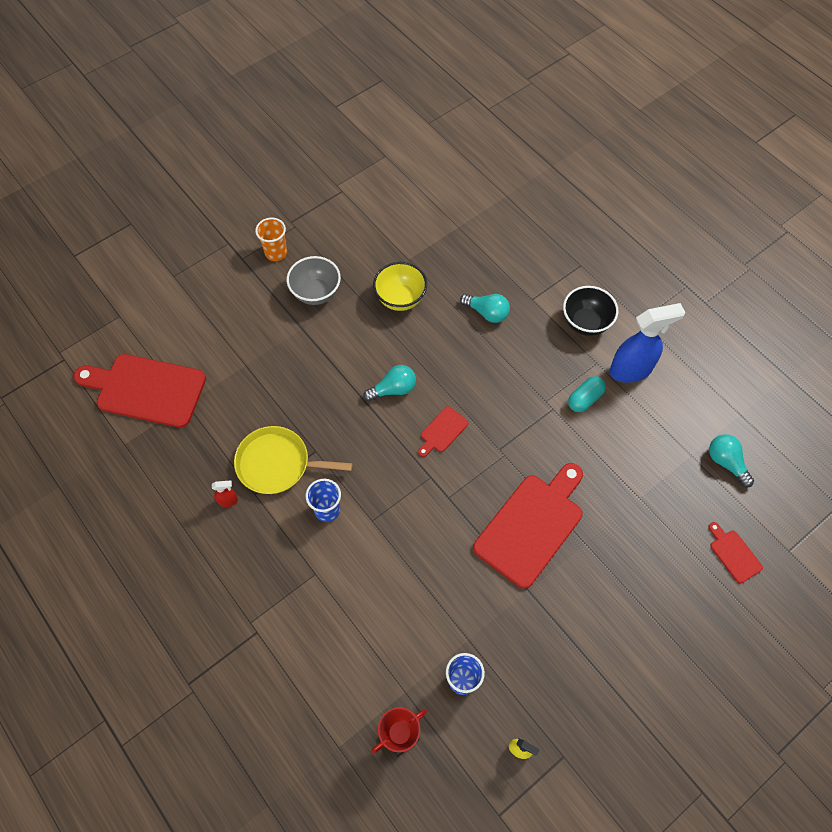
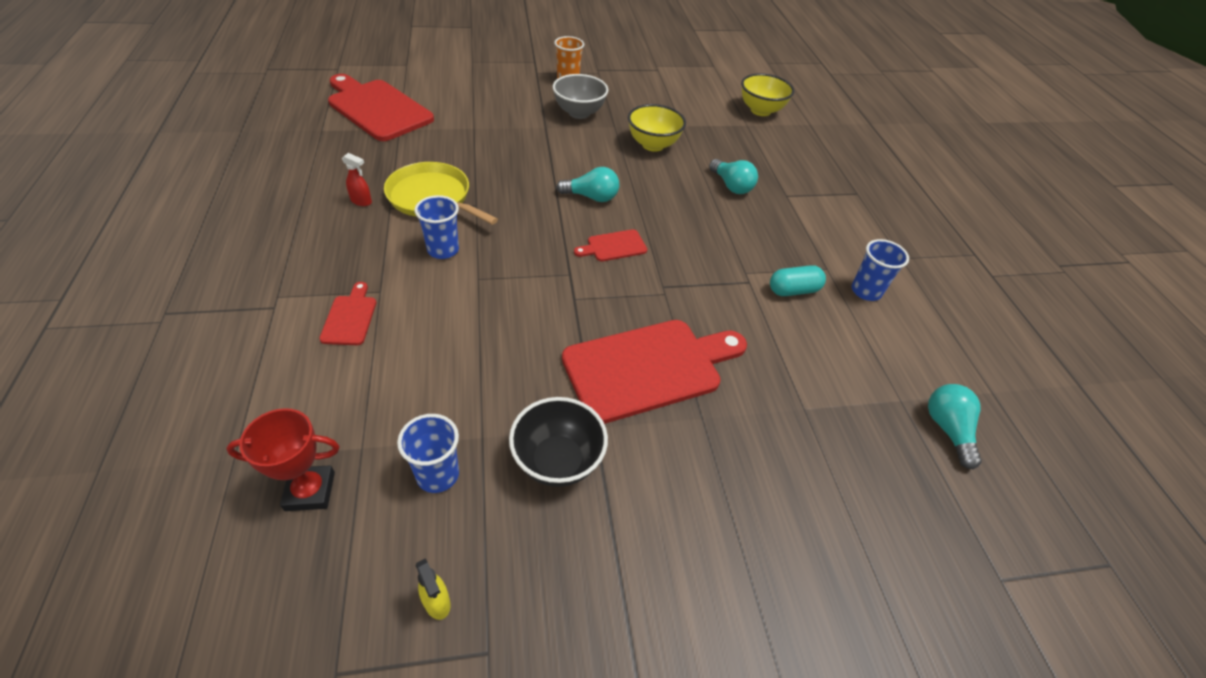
camera: 25 degrees right, 15 degrees down
black bowl [563,286,618,336] -> black bowl moved to [509,397,608,487]
blue spray bottle [610,303,685,383] -> blue cup [852,239,909,301]
red cutting board [708,522,763,583] -> red cutting board moved to [319,282,376,345]
none -> yellow bowl [741,73,794,116]

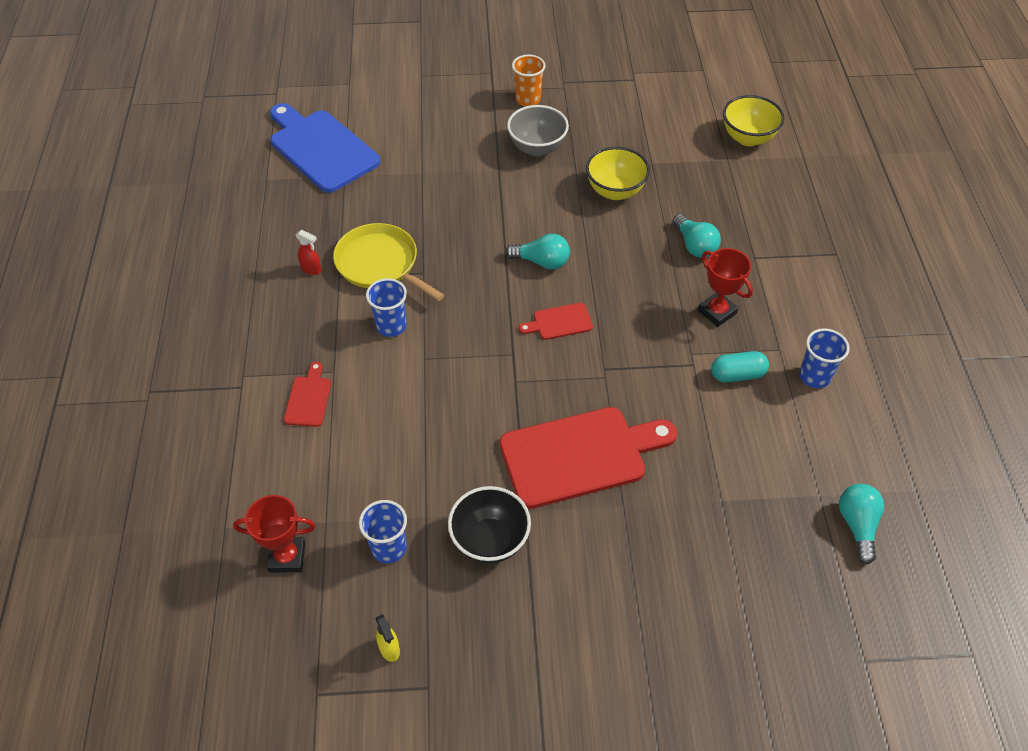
camera: 10 degrees right, 5 degrees up
red cutting board [328,74,434,141] -> blue cutting board [270,103,380,193]
none -> red trophy [698,248,753,327]

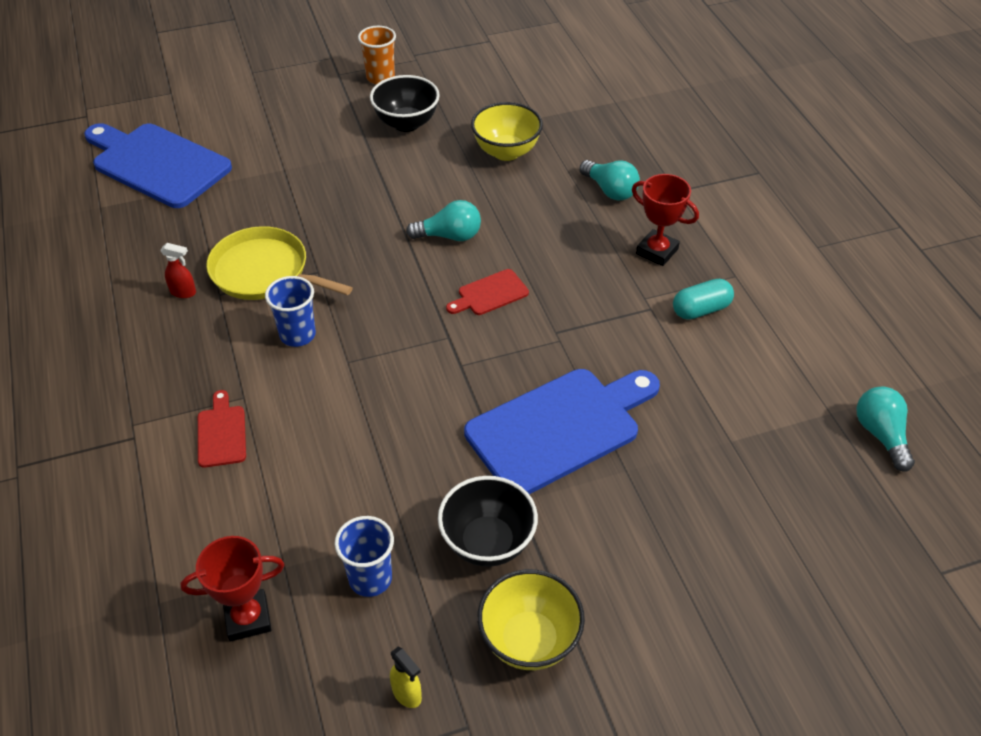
camera: 15 degrees left, 5 degrees down
red cutting board [500,407,677,509] -> blue cutting board [464,369,660,494]
grey bowl [507,105,569,156] -> black bowl [370,75,440,132]
yellow bowl [723,95,785,146] -> yellow bowl moved to [477,569,585,670]
blue cup [799,328,850,388] -> none

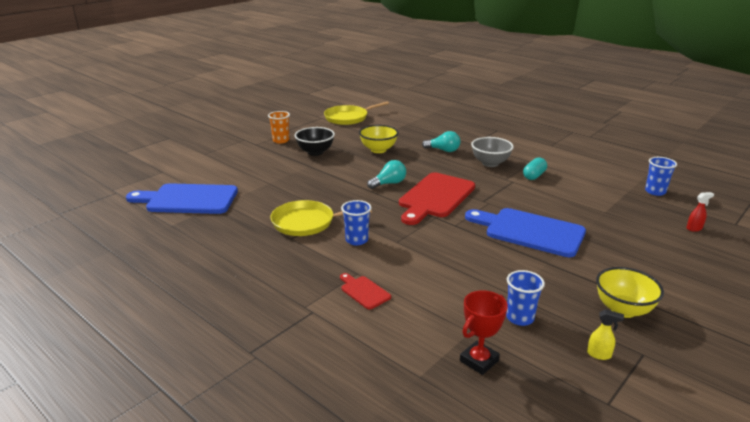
camera: 30 degrees left, 20 degrees down
red spray bottle [160,243,196,298] -> red spray bottle moved to [686,192,714,232]
black bowl [438,476,538,567] -> none
red cutting board [446,269,529,315] -> red cutting board [399,172,475,225], size x2.21
blue cutting board [464,369,660,494] -> blue cutting board turned 90 degrees counterclockwise [465,208,586,257]
red trophy [632,174,699,266] -> grey bowl [471,137,514,167]
turquoise light bulb [857,386,915,472] -> blue cup [645,157,677,196]
none -> yellow pan [324,101,389,125]

